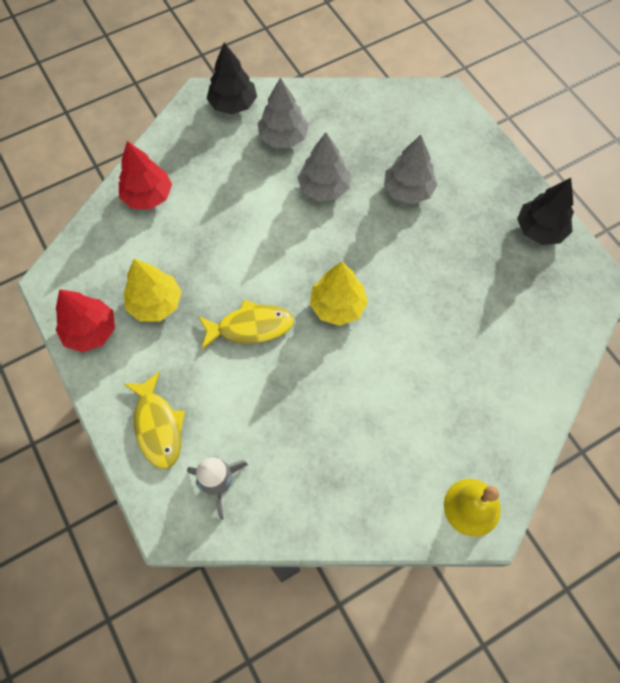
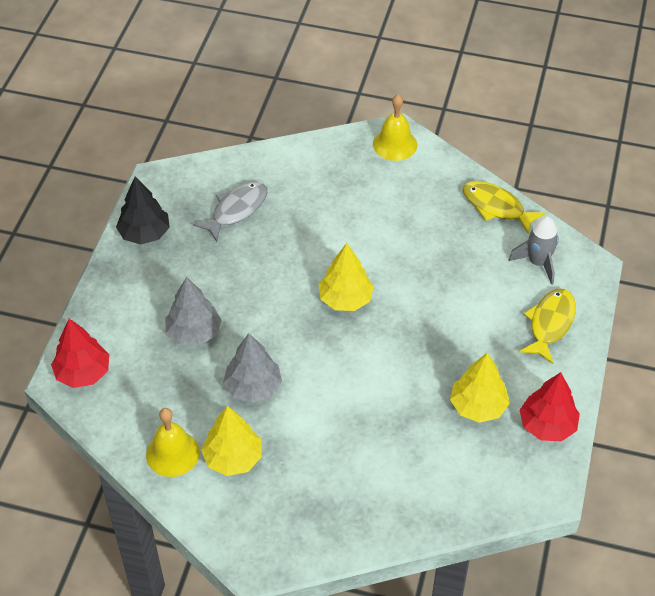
camera: 135 degrees left, 15 degrees down
red tree [119,141,172,209] -> red tree moved to [51,319,109,388]
yellow fish [198,300,294,349] -> yellow fish moved to [462,181,545,234]
black tree [207,42,257,114] -> none
grey tree [258,78,309,148] -> yellow tree [201,406,262,476]
none -> yellow bell [146,408,200,477]
none -> grey fish [193,182,268,242]

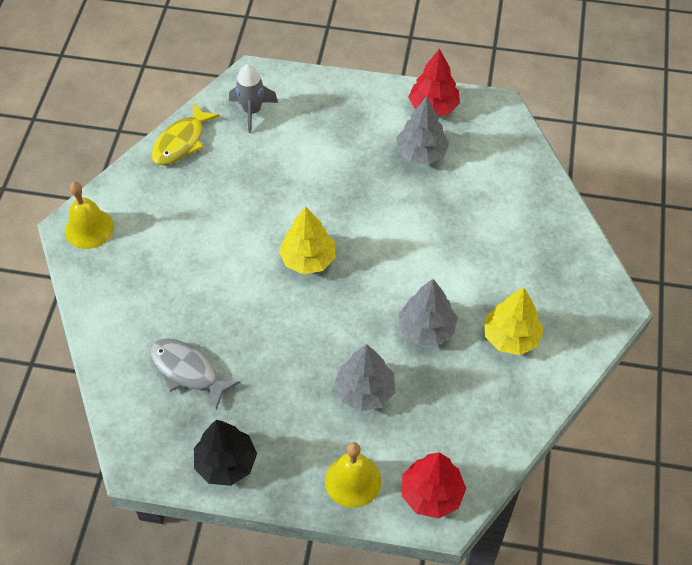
camera: 95 degrees left, 5 degrees up
yellow bell [146,408,200,477] -> yellow bell moved to [325,442,381,508]
yellow tree [450,353,510,423] -> grey tree [397,96,449,165]
yellow fish [519,289,576,364] -> none

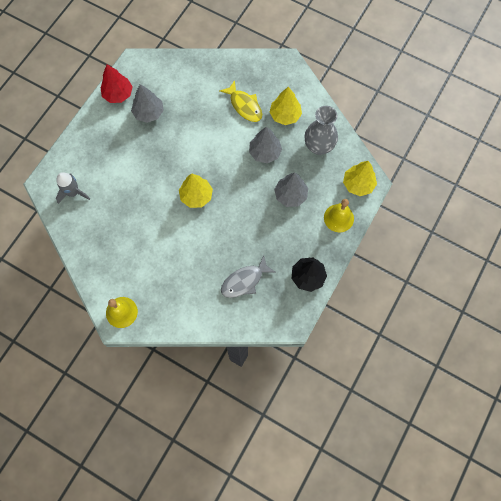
camera: 70 degrees left, 15 degrees up
yellow fish [151,102,220,166] -> yellow fish moved to [220,80,262,122]
red tree [402,452,466,518] -> yellow tree [343,161,377,196]
none -> grey vase [305,106,338,155]

